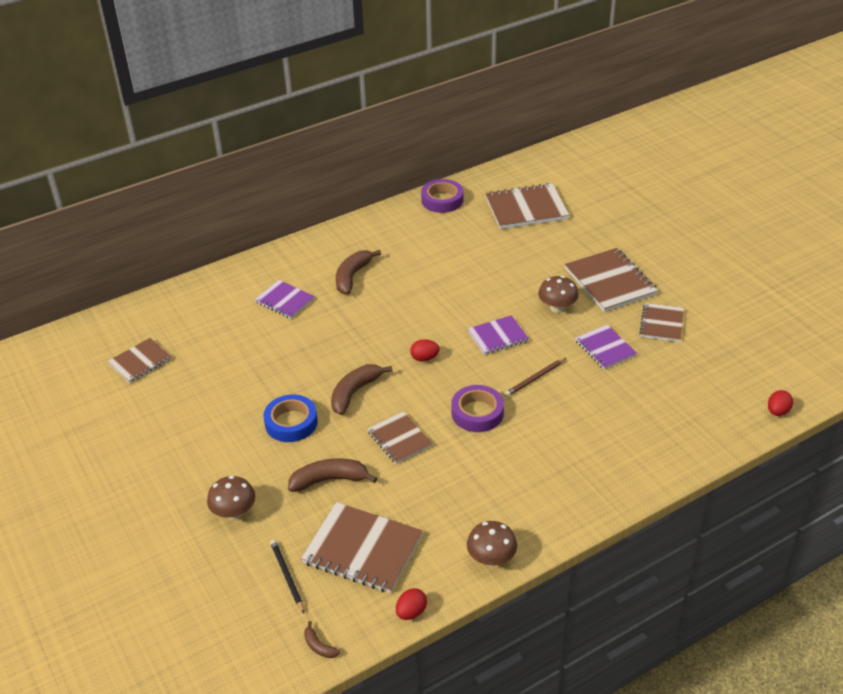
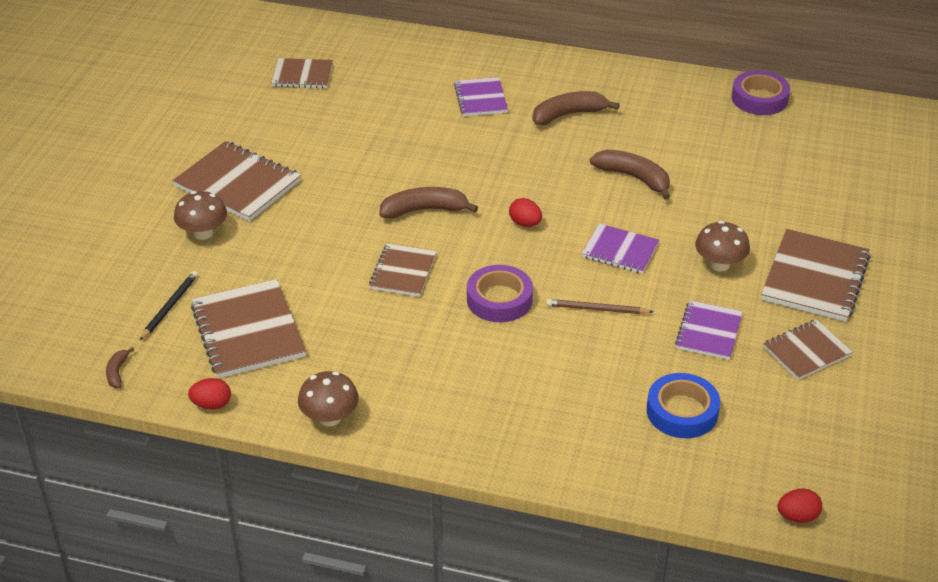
camera: 45 degrees right, 0 degrees up
blue tape [263,394,318,442] -> blue tape moved to [647,373,720,438]
brown banana [288,459,377,492] -> brown banana moved to [590,150,670,200]
brown notebook [485,183,569,229] -> brown notebook moved to [172,141,301,221]

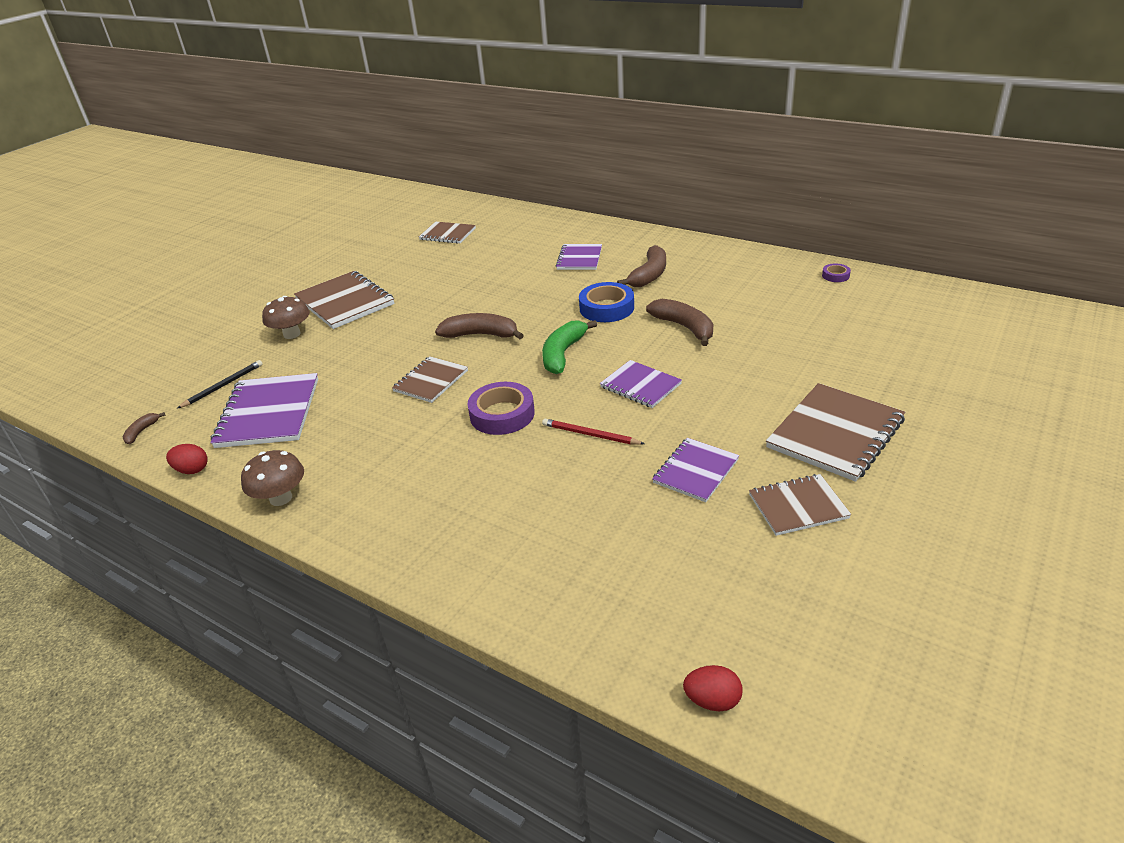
camera: 20 degrees right, 5 degrees down
brown notebook [191,279,306,378] -> purple notebook [210,373,318,448]
red egg [509,198,542,227] -> green banana [542,320,597,374]
brown banana [532,91,620,125] -> brown banana turned 120 degrees clockwise [617,245,666,287]
brown pencil [546,299,653,314] -> red pencil [542,419,645,445]
blue tape [647,373,720,438] -> blue tape moved to [579,282,634,322]
brown mushroom [695,221,750,272] -> none
purple tape [732,70,790,115] -> purple tape [822,264,851,282], size x0.49

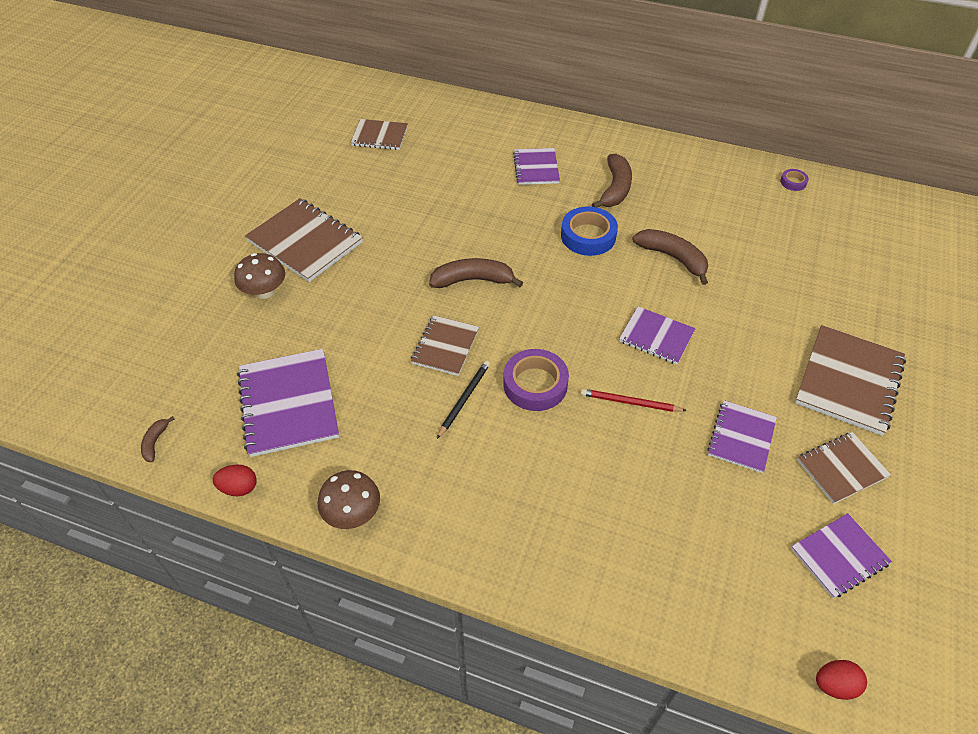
camera: 15 degrees left, 15 degrees up
black pencil [177,360,263,409] -> black pencil moved to [437,360,490,439]
green banana [542,320,597,374] -> none
none -> purple notebook [791,513,892,598]

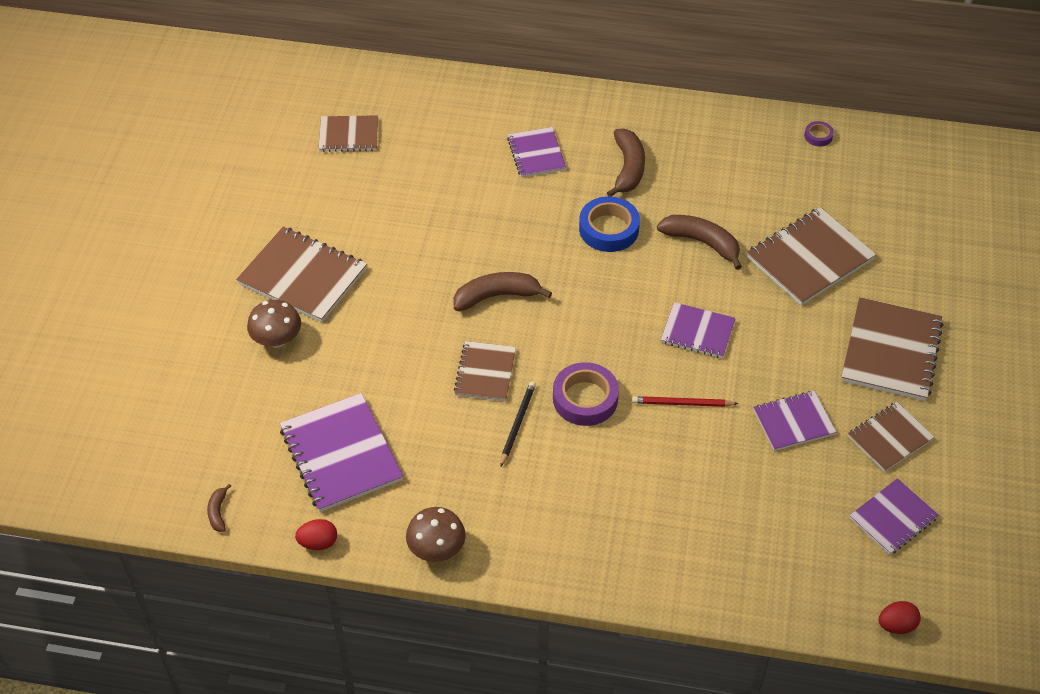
camera: 10 degrees left, 0 degrees up
purple notebook [707,400,777,473] -> purple notebook turned 60 degrees clockwise [753,391,836,451]
none -> brown notebook [747,207,876,305]

